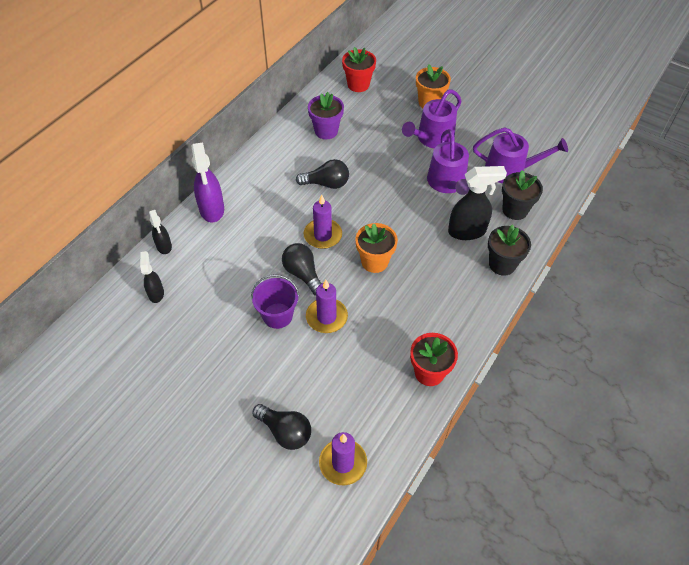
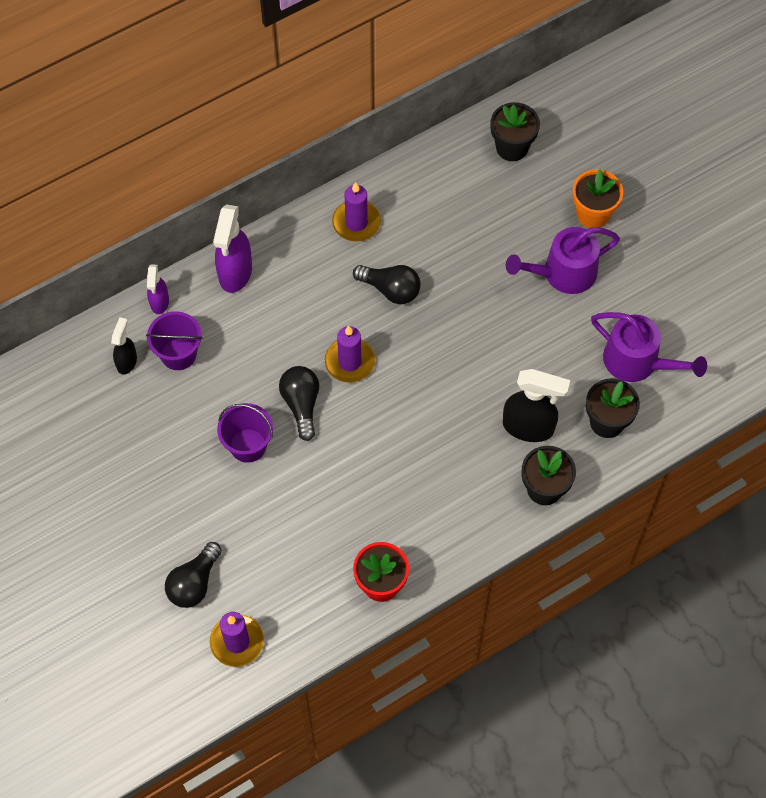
camera: 25 degrees right, 10 degrees up
black spray bottle [149,210,172,254] -> purple spray bottle [147,265,169,314]
black light bulb [252,404,311,450] -> black light bulb turned 60 degrees clockwise [165,542,222,608]
purple candle [306,280,348,333] -> purple candle moved to [332,182,381,242]
purple flower pot [308,92,344,139] -> none
red flower pot [342,47,376,92] -> black flower pot [490,102,540,161]
orange flower pot [355,223,398,273] -> none
purple watering can [427,129,470,195] -> none
none -> purple bucket [146,311,202,370]

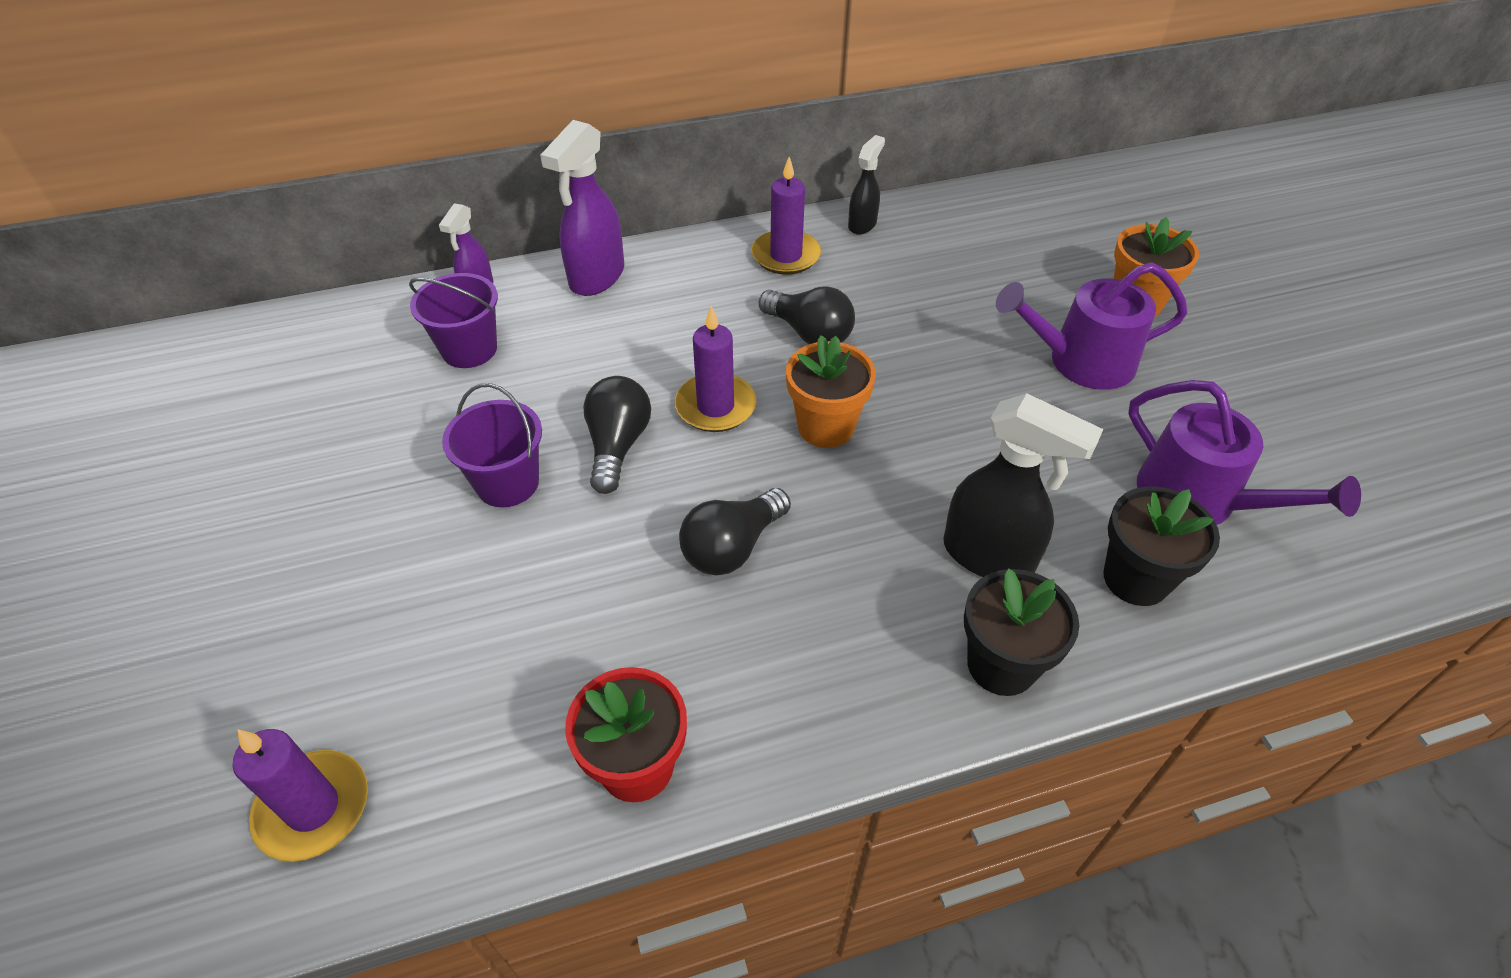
camera: 15 degrees right, 15 degrees down
black spray bottle [111,317,137,375] -> black spray bottle moved to [848,135,885,235]
black light bulb [165,542,222,608] -> black light bulb moved to [679,488,791,575]
black flower pot [490,102,540,161] -> none
none -> orange flower pot [786,336,876,448]

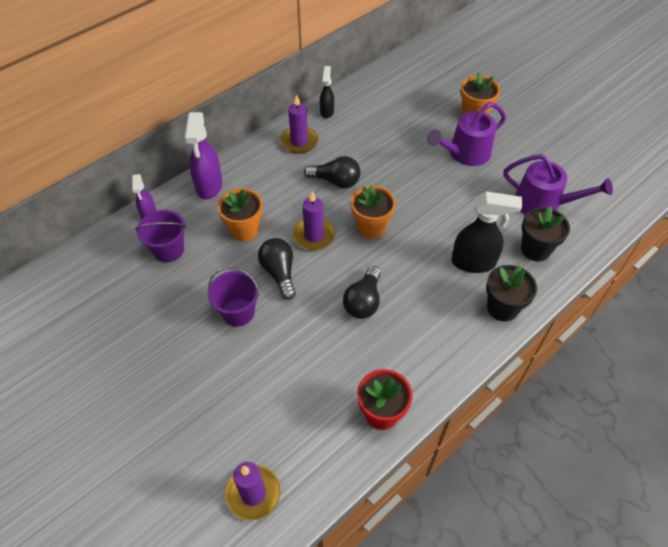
camera: 25 degrees left, 5 degrees up
none -> orange flower pot [217,188,263,242]

